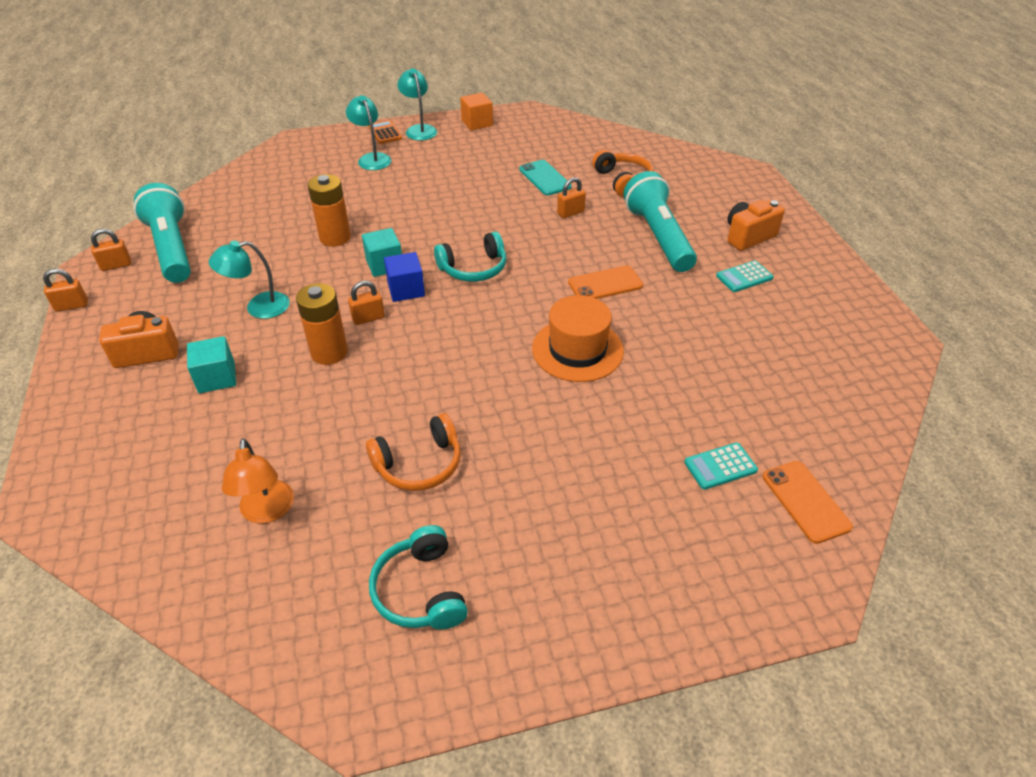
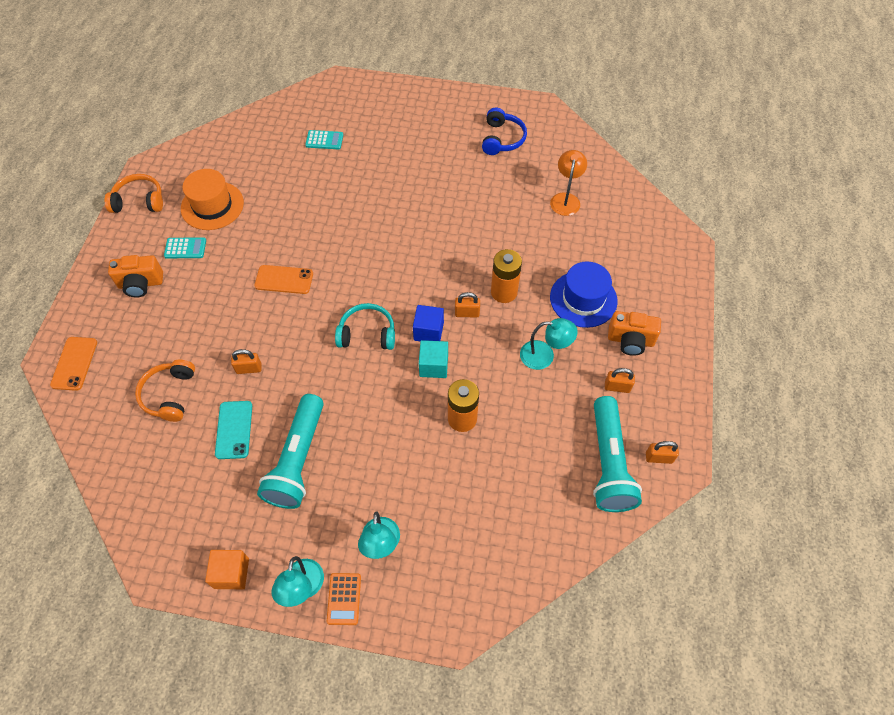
camera: 155 degrees left, 15 degrees up
orange padlock [43,269,88,312] -> orange padlock moved to [605,368,635,393]
turquoise cube [187,336,236,393] -> blue hat [550,261,618,328]
orange headphones [366,413,461,491] -> orange headphones moved to [104,174,163,213]
turquoise headphones [369,525,468,630] -> blue headphones [482,108,527,155]
orange hat [532,295,624,382] -> orange hat moved to [181,169,244,230]
turquoise flashlight [623,171,697,272] -> turquoise flashlight moved to [257,394,324,509]
orange phone [762,461,853,544] -> orange phone moved to [50,337,97,391]

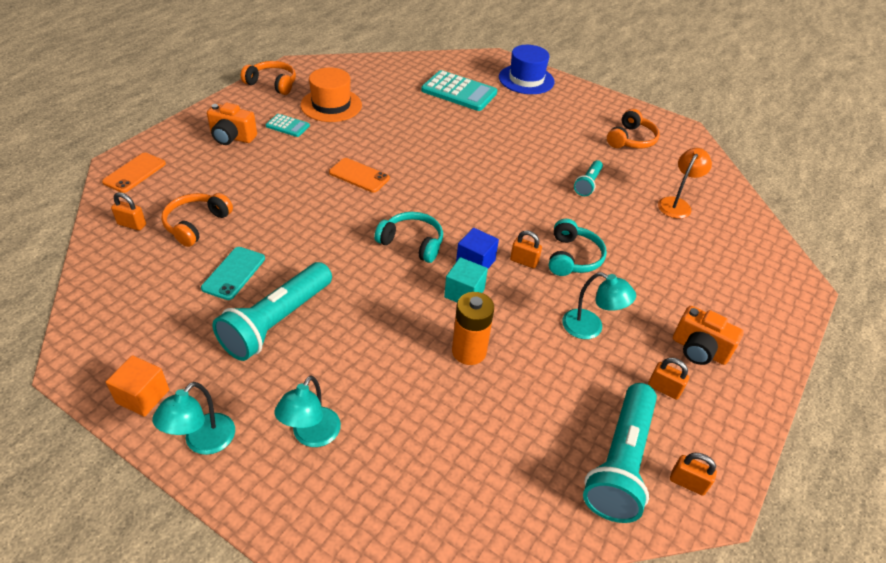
camera: 20 degrees right, 15 degrees down
orange padlock [231,349,262,374] -> orange padlock moved to [111,192,146,231]
turquoise calculator [305,130,343,149] -> turquoise calculator [421,70,497,111], size x1.93
orange calculator [327,573,361,625] -> none
blue headphones [482,108,527,155] -> orange headphones [607,109,660,148]
orange battery [491,249,522,303] -> turquoise headphones [549,219,607,276]
blue hat [550,261,618,328] -> blue hat moved to [499,45,554,94]
none -> turquoise flashlight [574,160,603,196]

